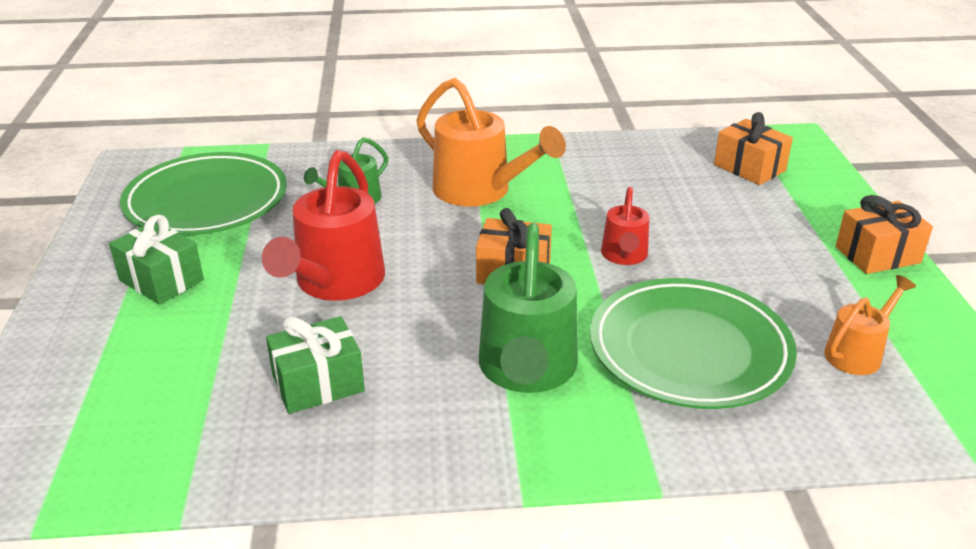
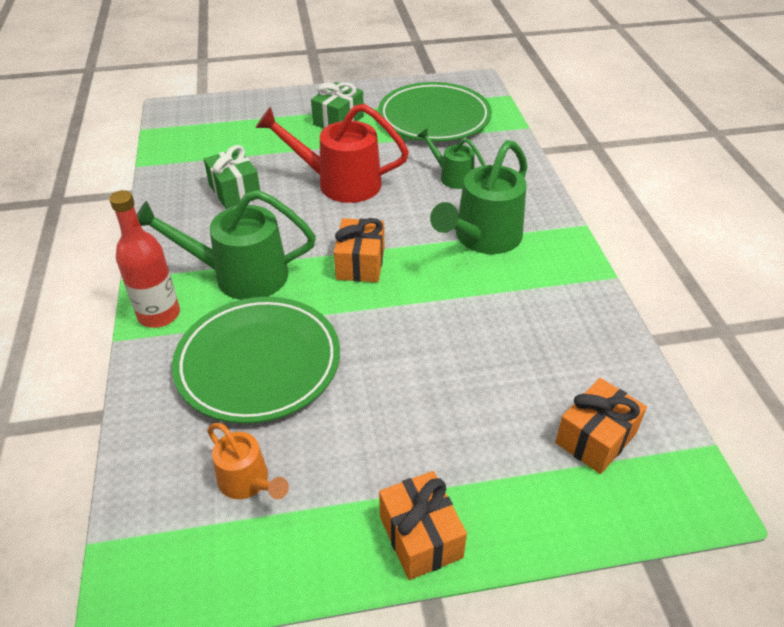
camera: 85 degrees right, 10 degrees up
orange watering can [416,78,566,207] -> green watering can [430,140,527,254]
red watering can [601,187,649,265] -> none
none -> red bottle [109,190,180,328]

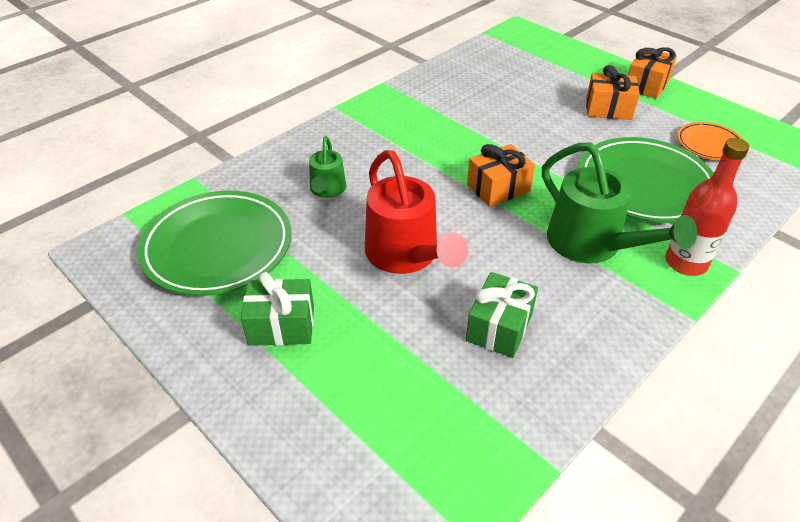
camera: 125 degrees left, 0 degrees up
orange watering can [207,423,289,499] -> orange plate [677,122,743,160]
green watering can [430,140,527,254] -> none
orange gift [555,378,647,474] -> orange gift moved to [586,65,640,120]

